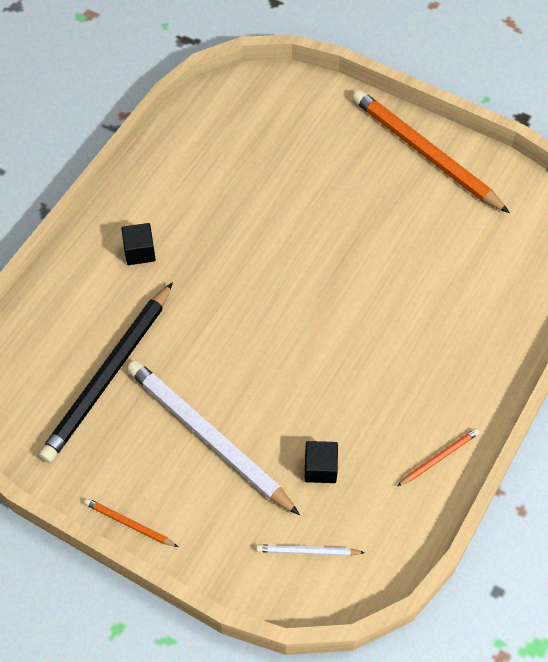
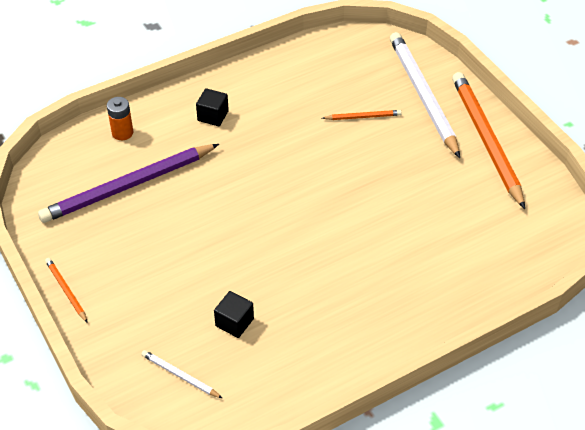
camera: 30 degrees right, 10 degrees down
black pencil [39,282,173,463] -> purple pencil [38,144,219,223]
white pencil [127,360,300,515] -> white pencil moved to [390,32,460,158]
orange pencil [397,428,479,486] -> orange pencil moved to [322,110,402,120]
none -> orange battery [107,97,134,140]

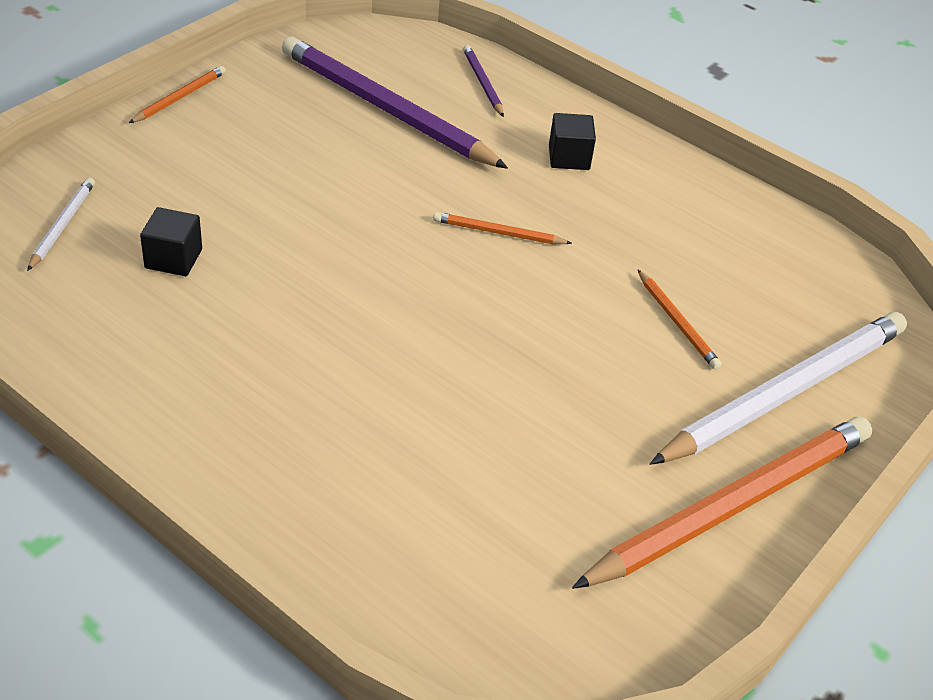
camera: 65 degrees right, 5 degrees down
orange battery [107,97,134,140] -> purple pencil [463,45,504,117]
none -> orange pencil [433,212,572,244]

